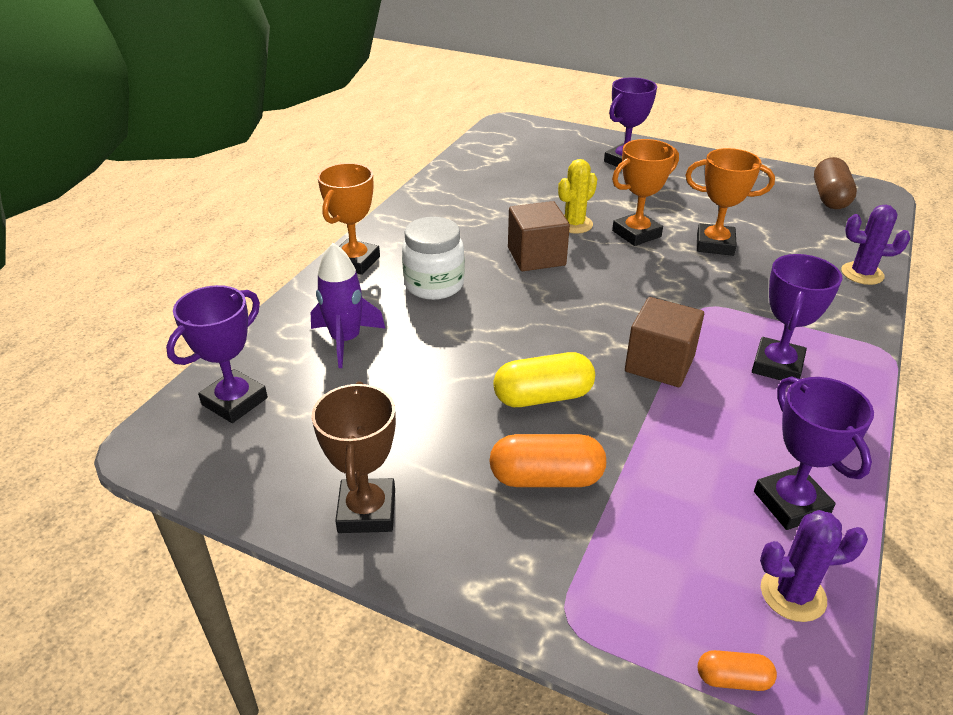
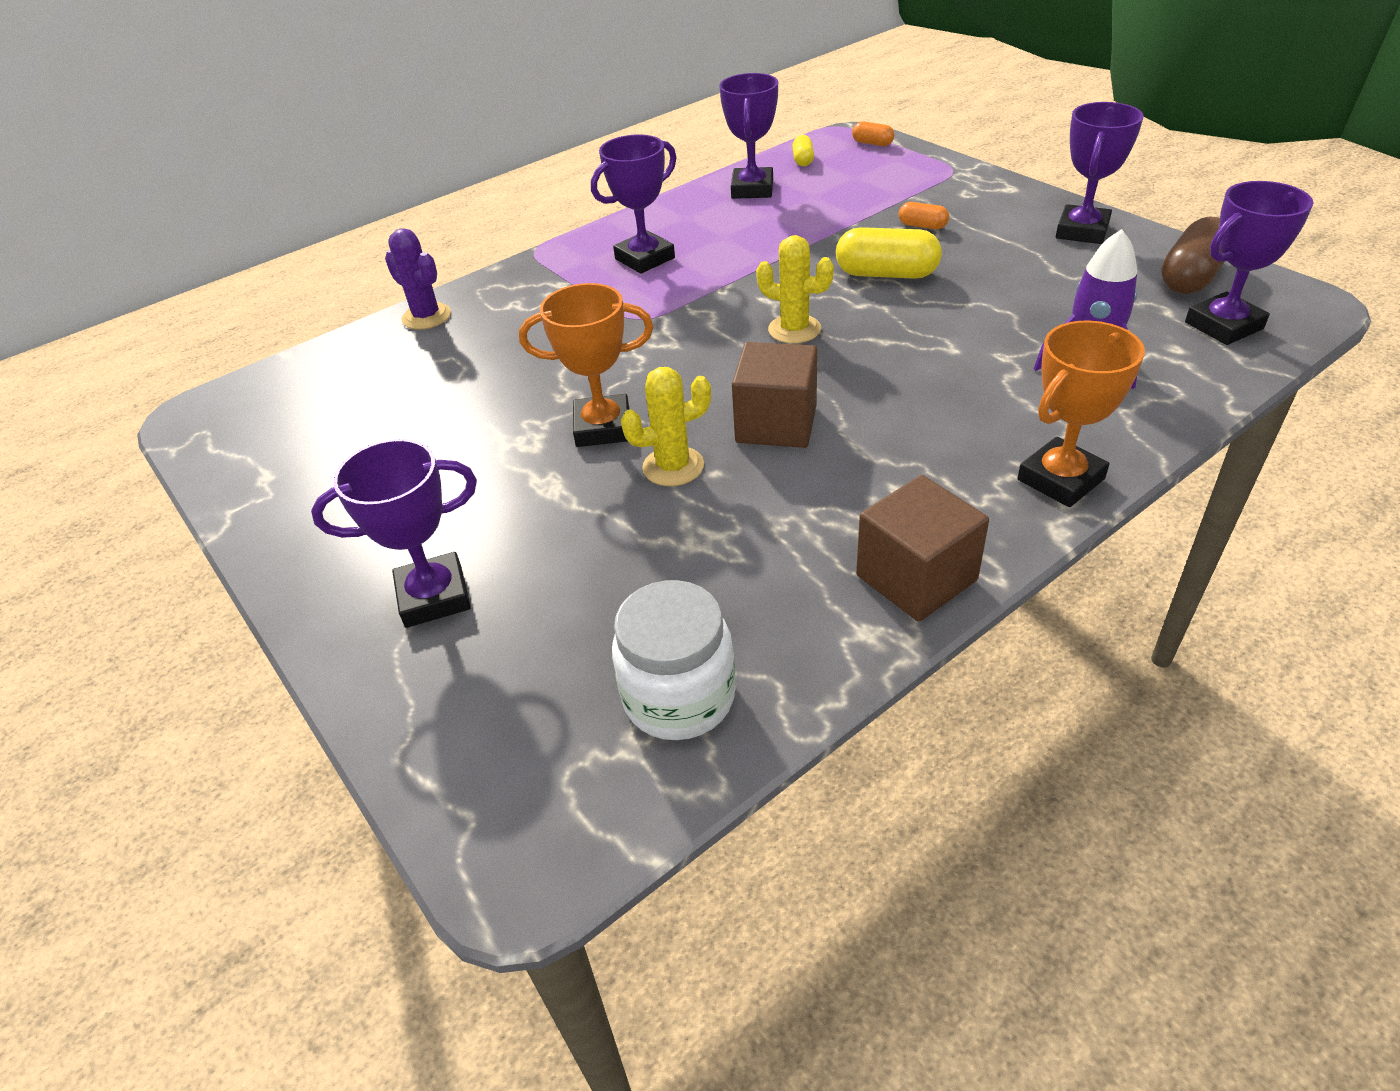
camera: 150 degrees left, 5 degrees up
brown trophy [312,381,396,533] -> purple trophy [1056,102,1143,244]
white jar [402,217,465,300] -> white jar moved to [612,580,736,740]
orange capsule [489,434,606,487] -> orange capsule [899,202,949,229], size x0.52
brown cube [625,297,704,387] -> brown cube moved to [856,475,989,621]
orange trophy [685,148,775,256] -> none
purple cactus [760,510,868,622] -> yellow capsule [792,135,814,166]
brown capsule [814,157,857,209] -> brown capsule moved to [1161,217,1225,294]
none -> yellow cactus [756,235,834,344]

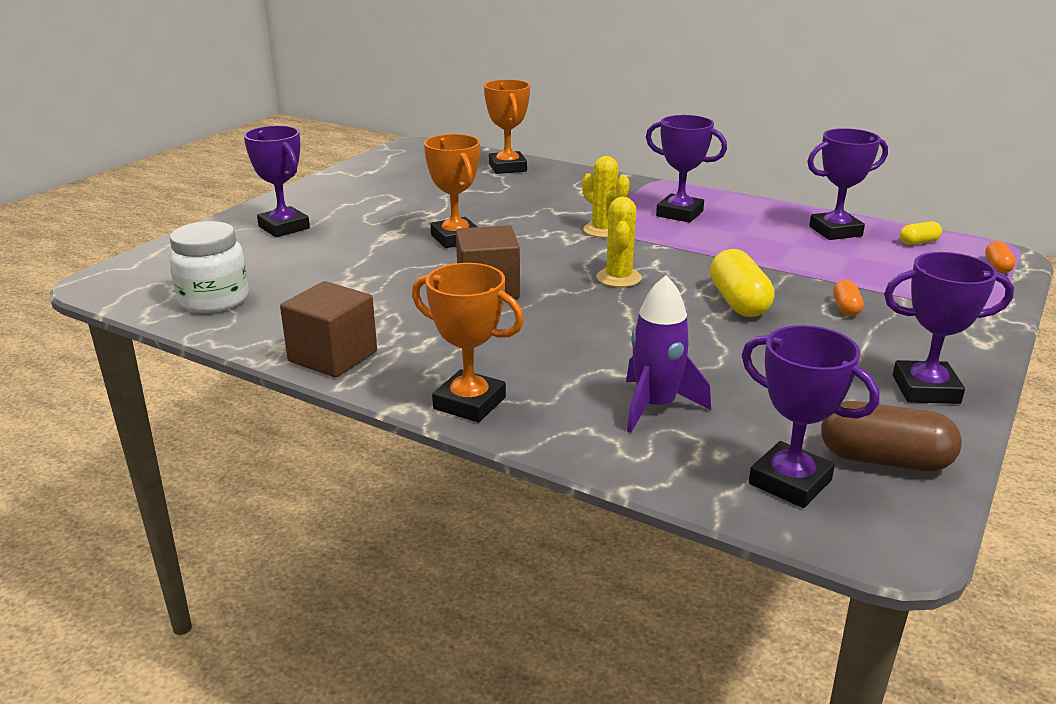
camera: 65 degrees right, 15 degrees down
purple cactus [385,228,451,330] -> none
yellow cactus [621,367,711,486] -> yellow cactus moved to [582,156,630,238]
none -> orange trophy [484,79,530,174]

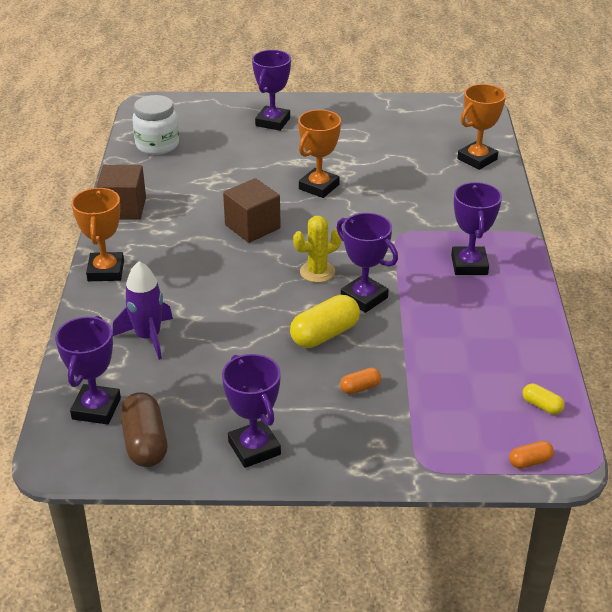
camera: 60 degrees right, 10 degrees up
yellow cactus [582,156,630,238] -> none
purple trophy [807,128,888,240] -> purple trophy moved to [337,213,398,313]

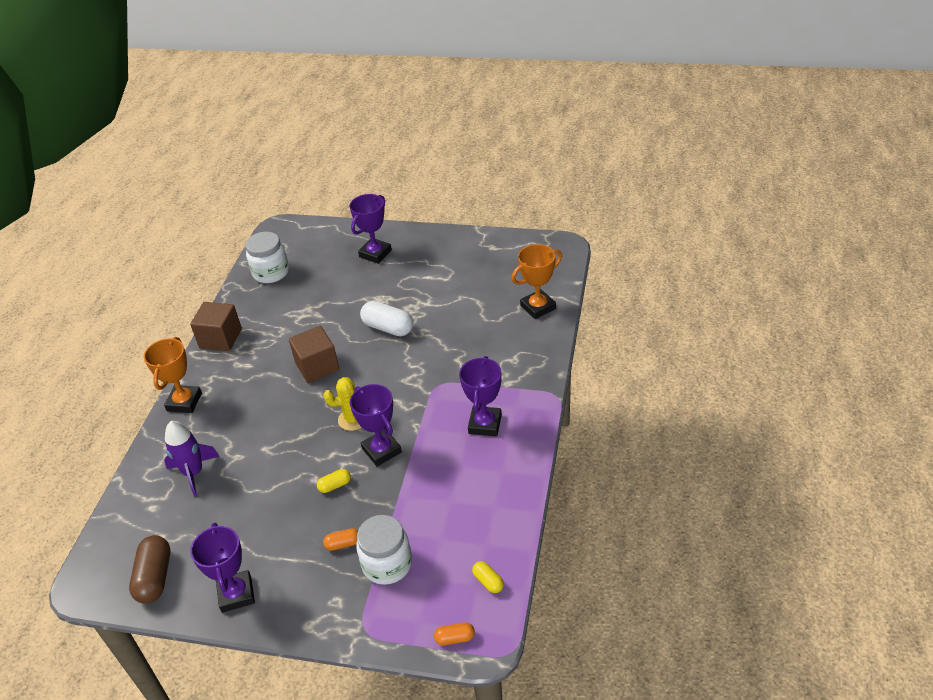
camera: 15 degrees right, 5 degrees up
purple trophy [55,316,121,425] -> none
yellow capsule [290,295,360,348] -> yellow capsule [317,469,351,493], size x0.52
orange trophy [298,110,341,198] -> white capsule [360,301,413,336]
none -> white jar [356,515,412,585]

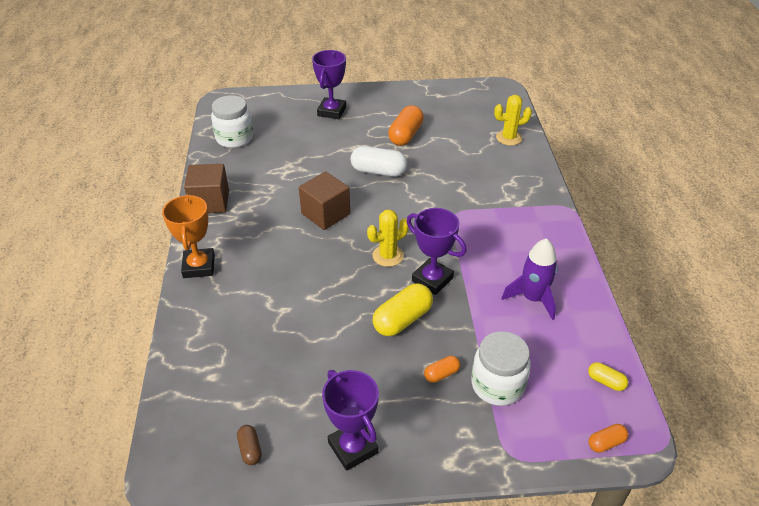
camera: 20 degrees left, 0 degrees up
brown capsule [129,535,170,604] -> brown capsule [237,425,262,465], size x0.52
purple rocket [164,421,219,497] -> purple rocket moved to [502,238,557,320]
yellow capsule [317,469,351,493] -> yellow capsule [373,283,433,336], size x1.91
purple trophy [459,356,502,436] -> none
orange trophy [511,244,562,319] -> yellow cactus [494,95,532,145]
none -> orange capsule [388,105,424,146]

